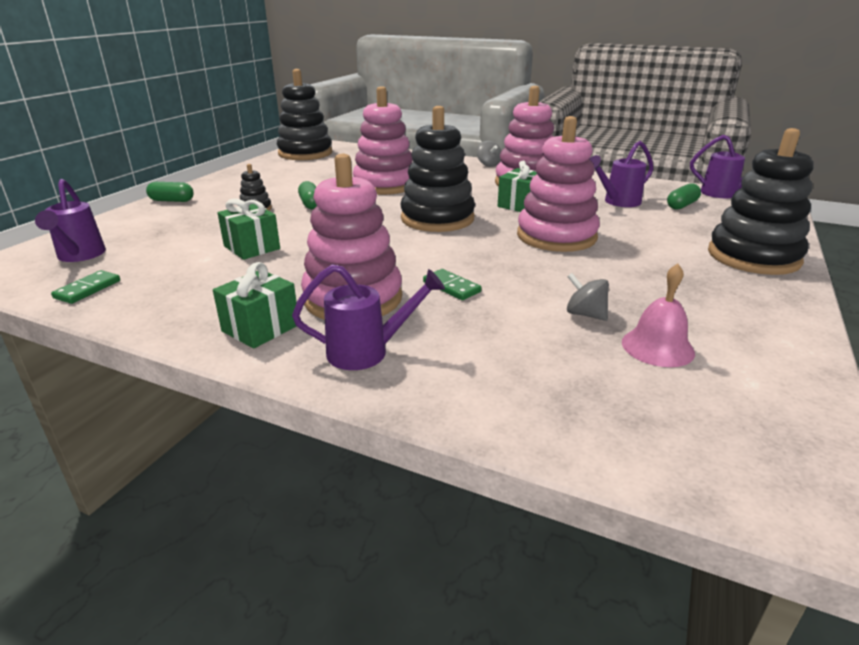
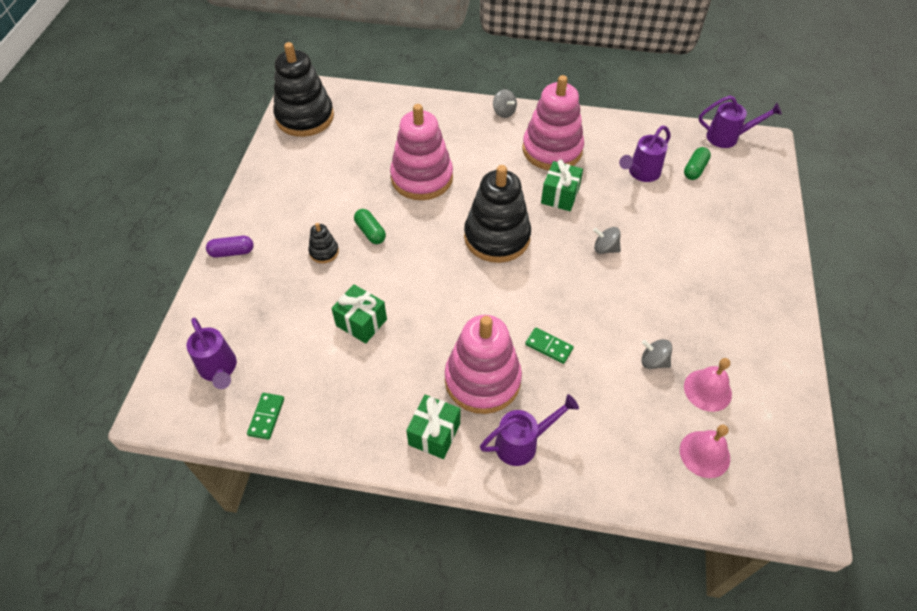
camera: 15 degrees left, 25 degrees up
green capsule [146,182,194,202] -> purple capsule [206,236,254,258]
pink stacking toy [517,116,600,252] -> grey spinning top [593,227,621,254]
black stacking toy [708,128,814,275] -> none
none -> pink bell [680,425,730,478]

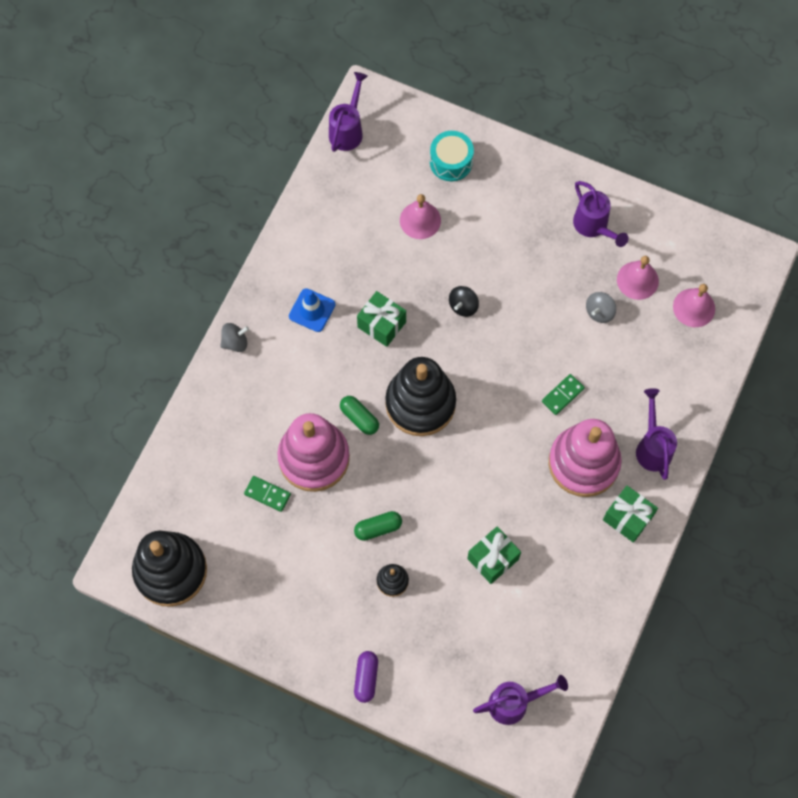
camera: 75 degrees left, 15 degrees up
green domino [247,393,284,440] -> green domino moved to [244,476,291,512]
pink stacking toy [522,75,584,170] -> blue traffic cone [289,288,335,332]
grey spinning top [593,227,621,254] -> black spinning top [449,286,479,317]
purple watering can [619,126,671,182] -> purple watering can moved to [573,181,629,247]
green capsule [684,147,711,180] -> green capsule moved to [340,396,379,435]
none -> pink bell [400,194,441,239]
none -> turquoise drum [430,131,474,181]

